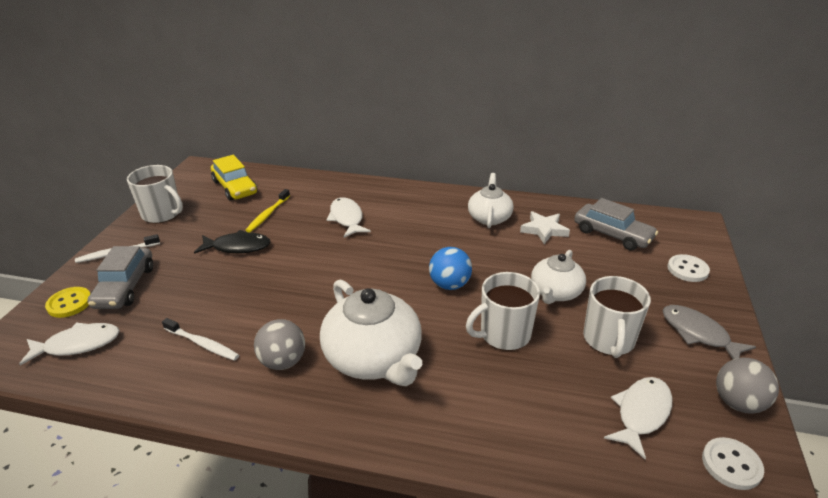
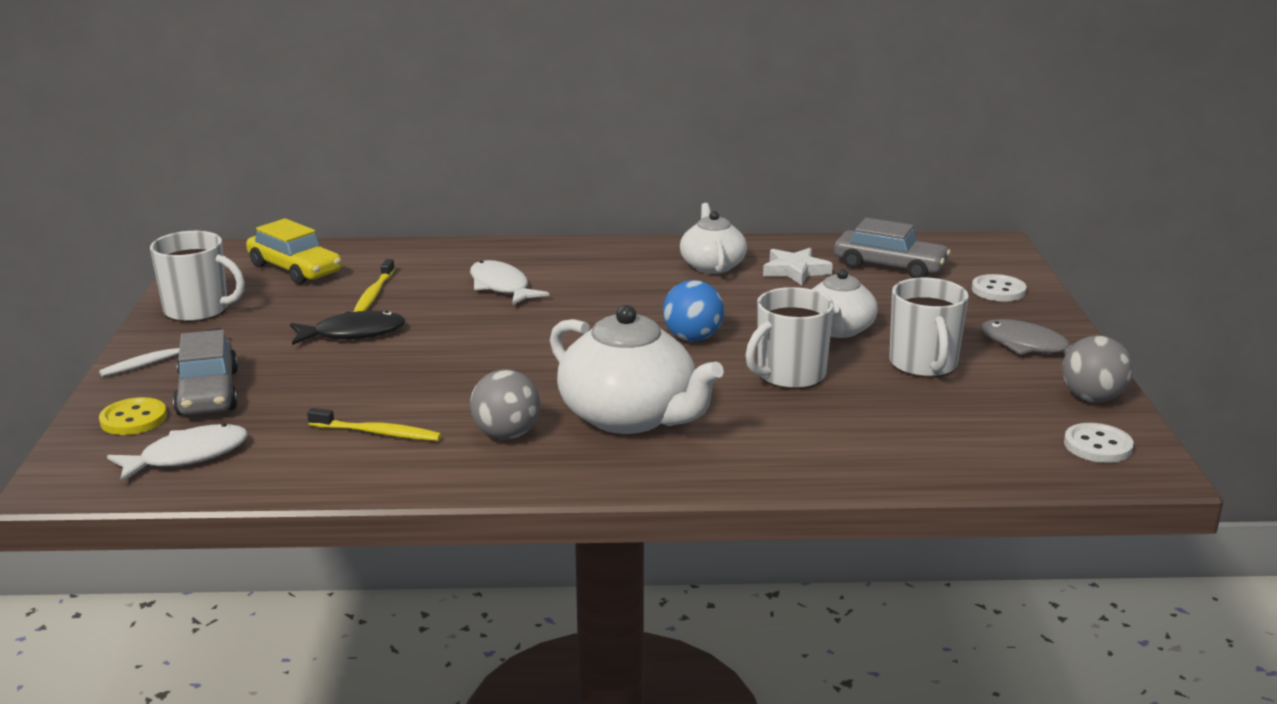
camera: 15 degrees left, 10 degrees down
white toothbrush [162,318,239,361] -> yellow toothbrush [307,408,442,441]
white fish [604,377,672,459] -> none

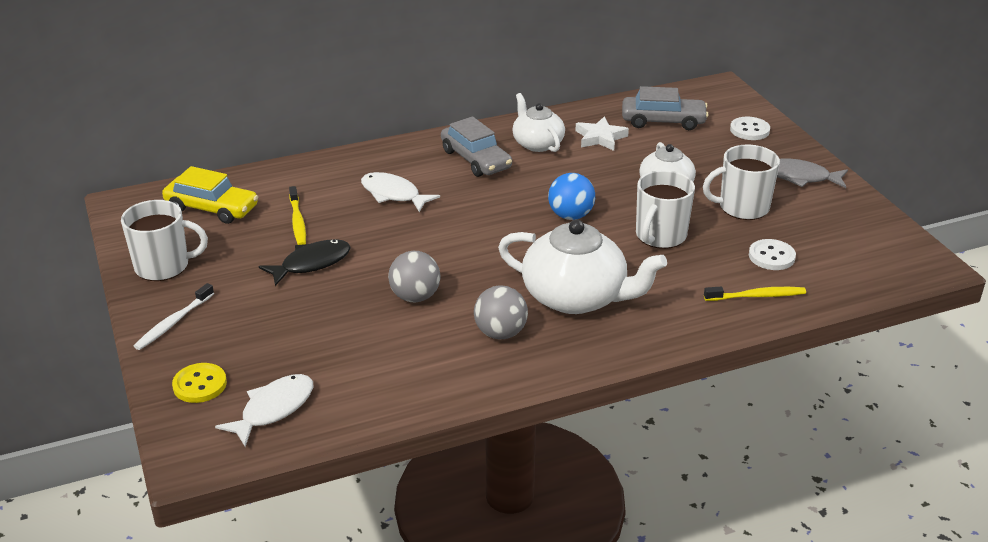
camera: 20 degrees left, 10 degrees up
grey car [173,330,238,416] -> grey car moved to [441,117,512,177]
yellow toothbrush [307,408,442,441] -> yellow toothbrush moved to [704,287,806,301]
white mug [889,278,969,378] -> white mug turned 105 degrees clockwise [703,144,780,220]
grey ball [1062,335,1133,402] -> grey ball moved to [388,251,440,302]
white button [1064,423,1134,463] -> white button moved to [749,239,796,270]

